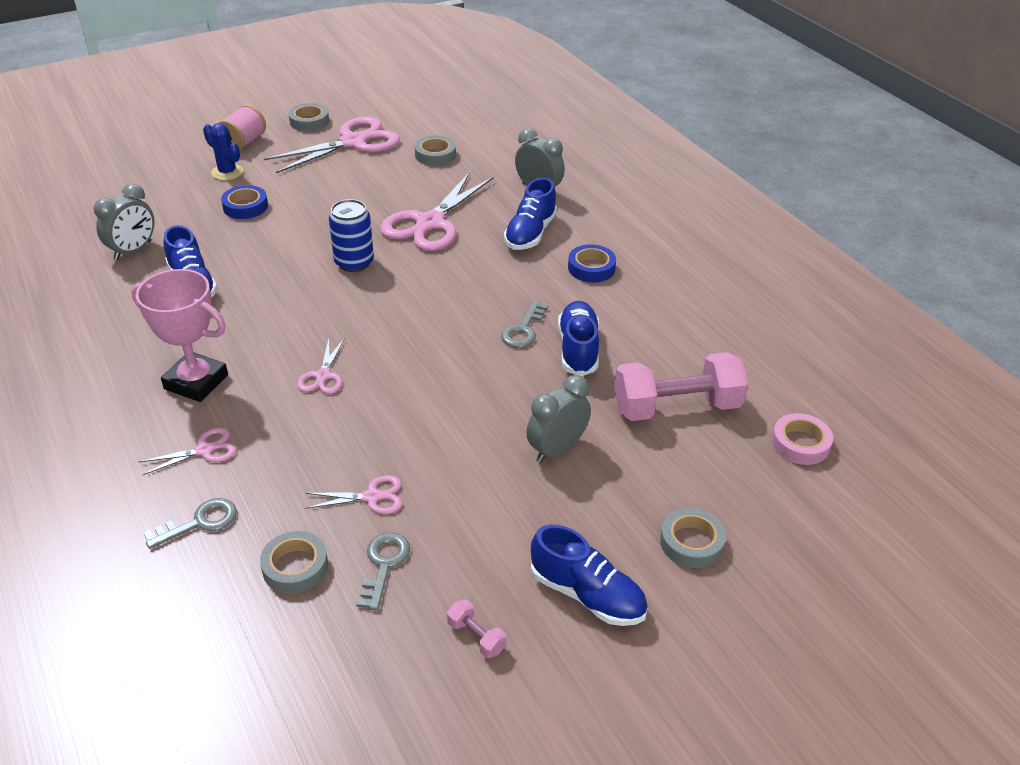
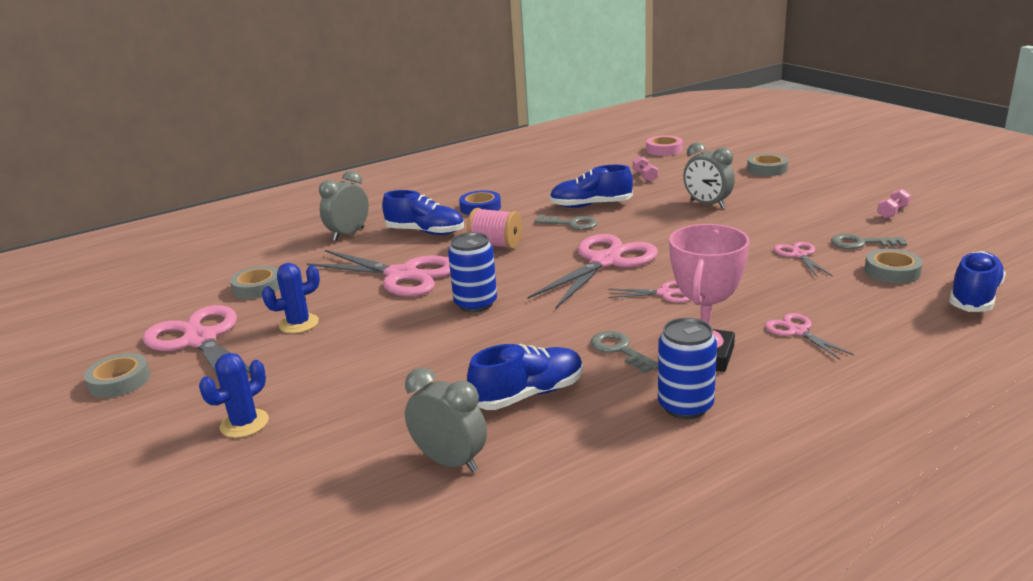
camera: 90 degrees left, 15 degrees down
grey key [143,498,237,549] -> grey key moved to [591,331,658,374]
pink spool [218,105,266,151] -> pink spool moved to [467,208,522,249]
blue tape [221,185,268,219] -> none
blue shoe [531,525,648,626] -> blue shoe moved to [949,251,1006,312]
pink dumbbell [614,352,748,421] -> pink dumbbell [633,156,658,182], size x0.41
none -> blue cactus [262,263,320,333]
none -> pink scissors [527,234,658,309]
none -> blue can [658,318,717,419]

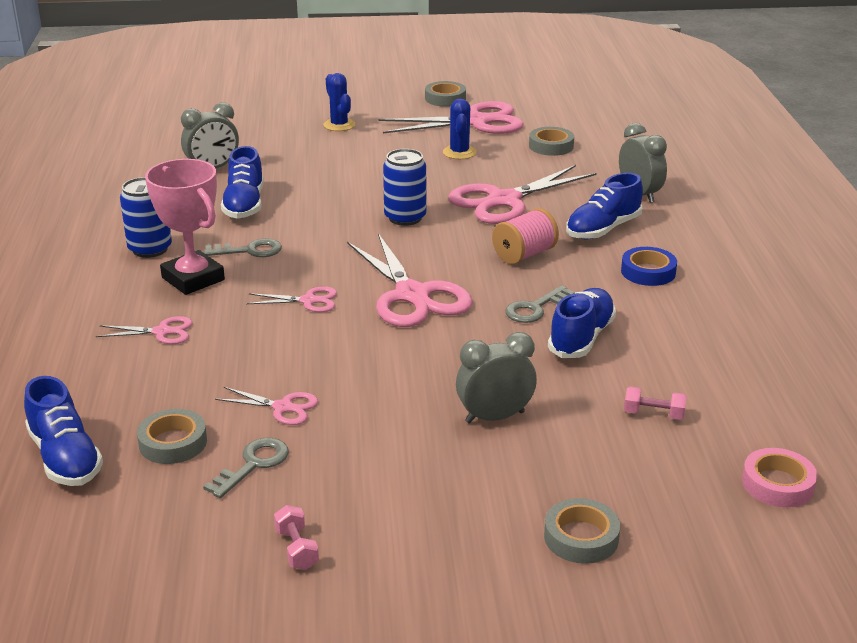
camera: 115 degrees right, 5 degrees up
pink scissors [608,281,690,303] -> pink scissors turned 120 degrees counterclockwise [246,286,337,312]

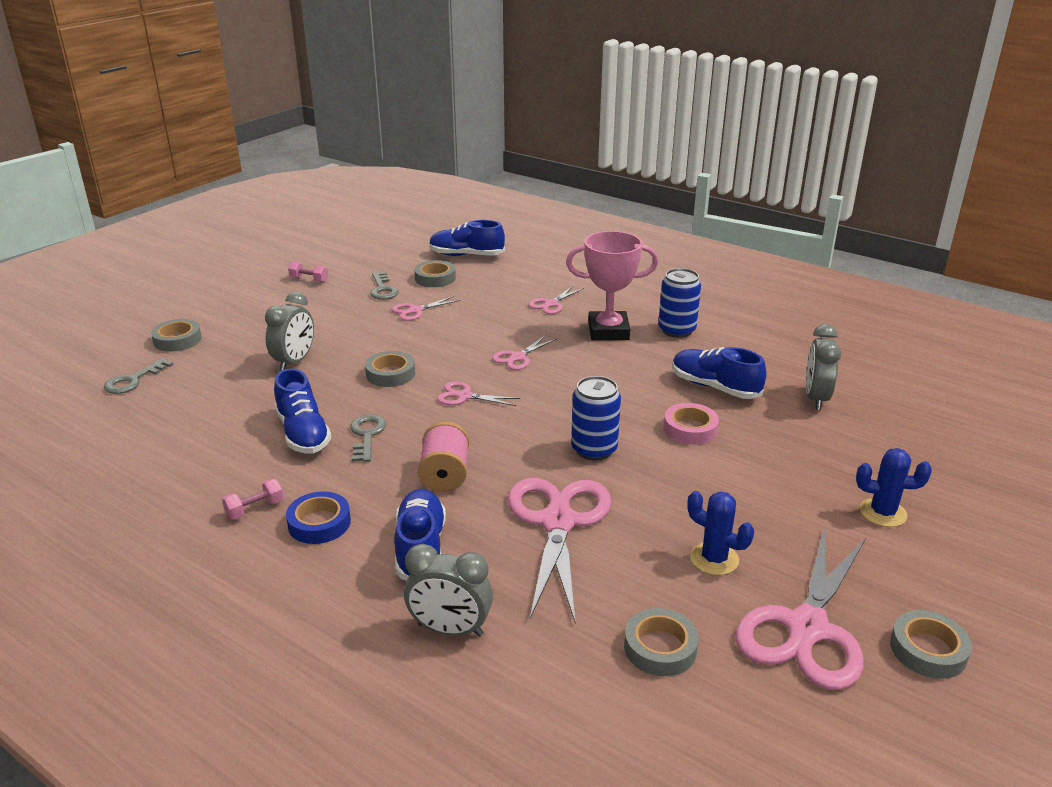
camera: 130 degrees right, 0 degrees up
grey key [204,238,282,257] -> grey key moved to [104,358,173,394]
pink scissors [347,233,473,327] -> pink scissors [437,381,520,406], size x0.48
pink dumbbell [624,386,687,420] -> pink dumbbell moved to [222,479,284,519]
pink tape [742,448,817,507] -> pink tape moved to [664,403,719,445]
none -> grey tape [365,351,415,387]

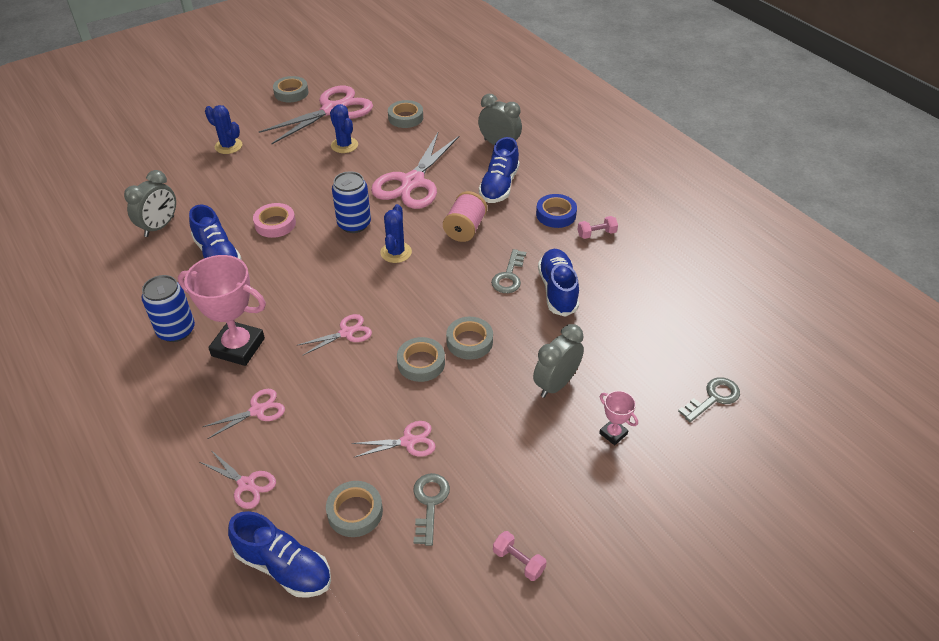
camera: 160 degrees left, 15 degrees up
grey tape [151,319,202,352] -> grey tape moved to [397,337,445,382]
pink scissors [437,381,520,406] -> pink scissors moved to [200,450,276,509]
none -> blue cactus [380,204,412,263]
none -> pink trophy [599,391,638,445]

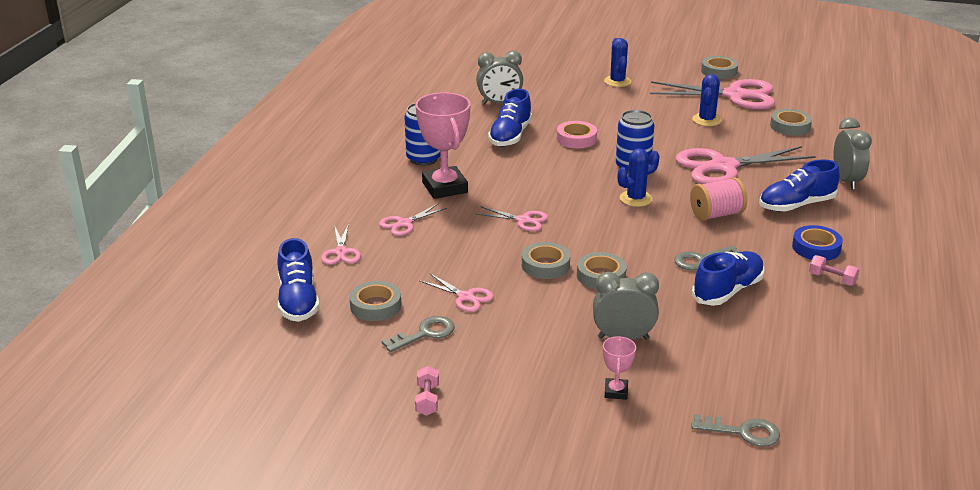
camera: 50 degrees right, 15 degrees down
pink scissors [203,389,285,439] -> pink scissors turned 120 degrees clockwise [379,204,447,236]

